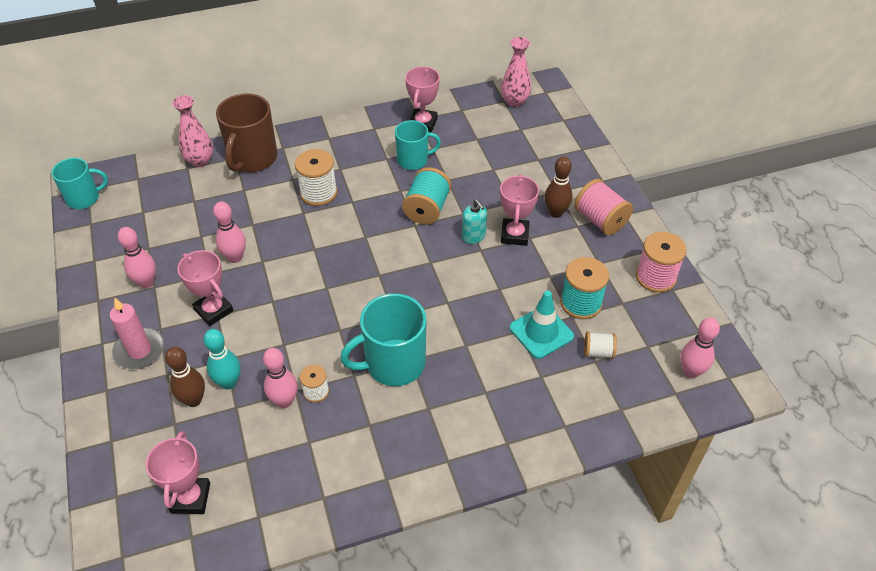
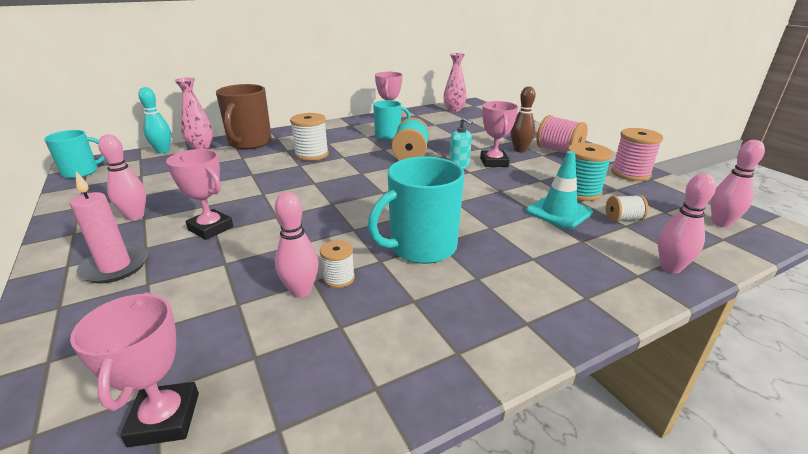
camera: 10 degrees left, 20 degrees down
brown bowling pin [165,347,205,407] -> none
turquoise bowling pin [203,329,241,390] -> turquoise bowling pin moved to [138,87,171,153]
pink bowling pin [213,201,246,263] -> pink bowling pin moved to [658,174,716,273]

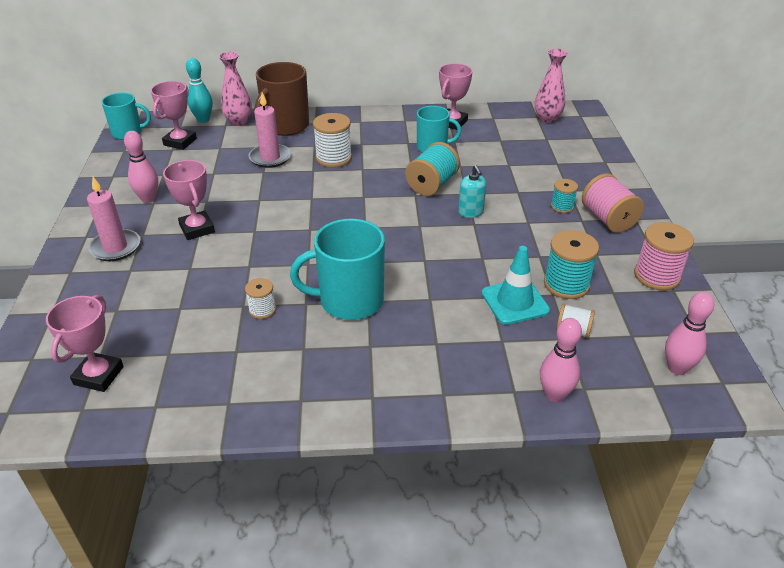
camera: 25 degrees right, 10 degrees up
pink bowling pin [275,192,319,298] -> none
pink trophy [480,101,518,167] -> pink trophy moved to [151,81,197,150]
brown bowling pin [511,86,536,152] -> turquoise spool [551,179,578,213]
none -> pink candle [249,92,291,168]

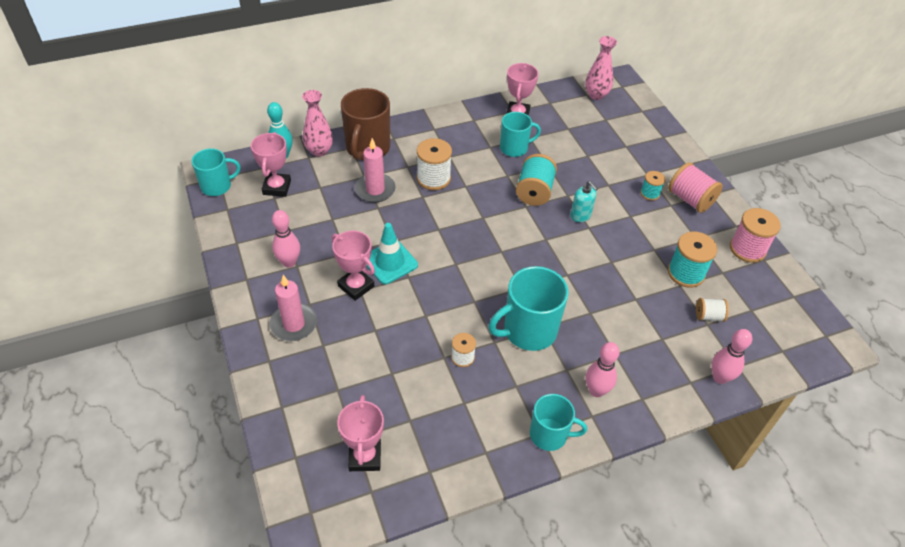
camera: 20 degrees left, 10 degrees up
turquoise traffic cone [482,246,550,325] -> turquoise traffic cone moved to [367,223,418,284]
pink bowling pin [665,292,714,375] -> pink bowling pin moved to [586,342,620,397]
none -> turquoise mug [530,394,587,451]

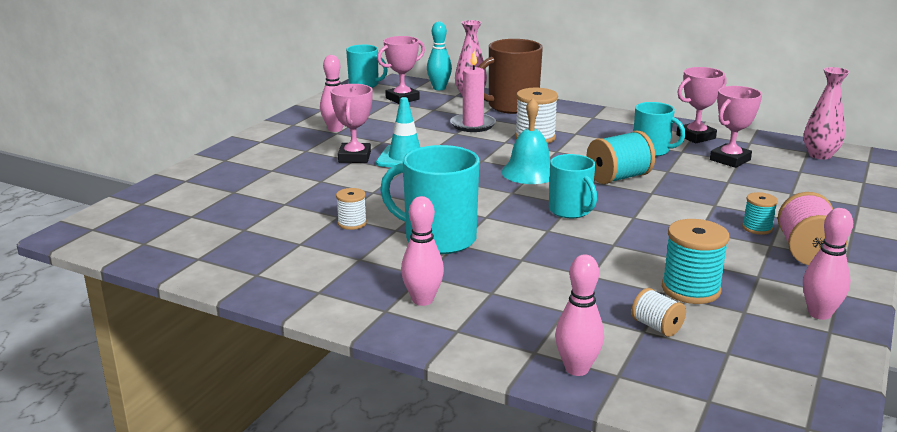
camera: 50 degrees right, 25 degrees down
pink candle [269,275,317,341] -> none
pink trophy [337,395,384,471] -> pink trophy moved to [710,86,762,168]
turquoise mug [530,394,587,451] -> turquoise mug moved to [549,154,597,218]
turquoise soap dispenser [570,181,598,222] -> none
pink spool [730,208,781,263] -> pink bowling pin [803,208,853,320]
none -> turquoise bell [501,98,550,184]

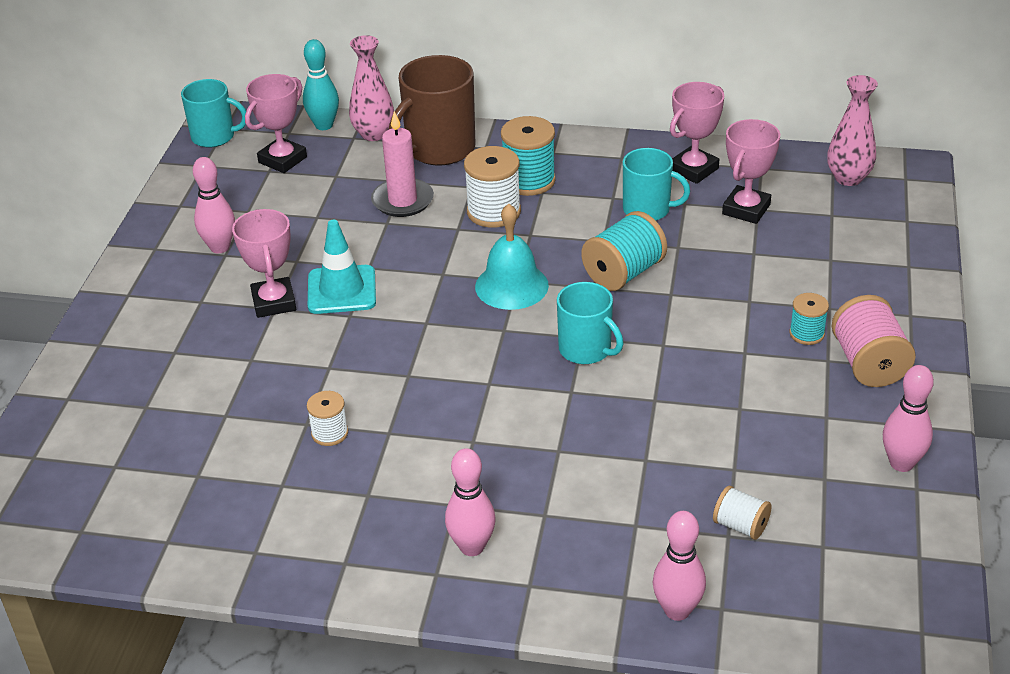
camera: 15 degrees left, 15 degrees up
turquoise mug [380,145,479,254] -> none
turquoise spool [662,219,730,304] -> turquoise spool moved to [501,116,556,196]

